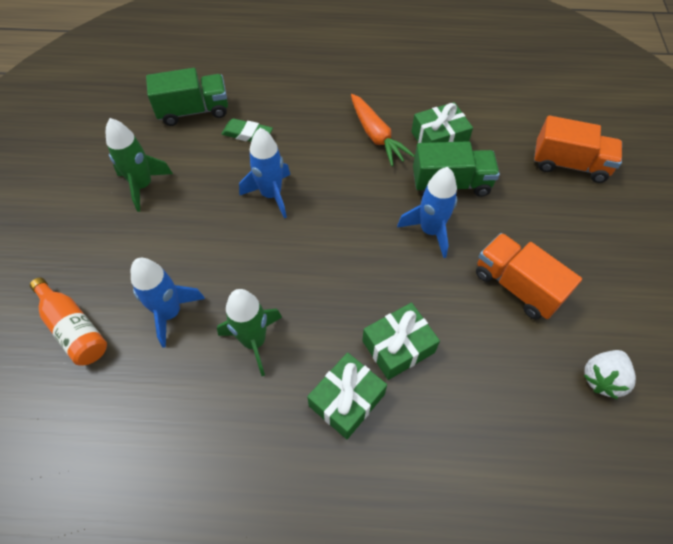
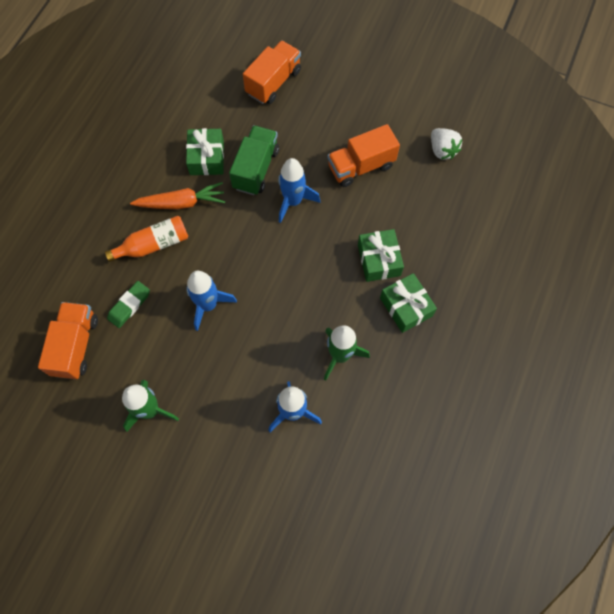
camera: 70 degrees left, 10 degrees up
orange bottle [30,278,107,366] -> orange bottle moved to [105,216,188,262]
green truck [146,68,228,126] -> orange truck [38,302,98,379]

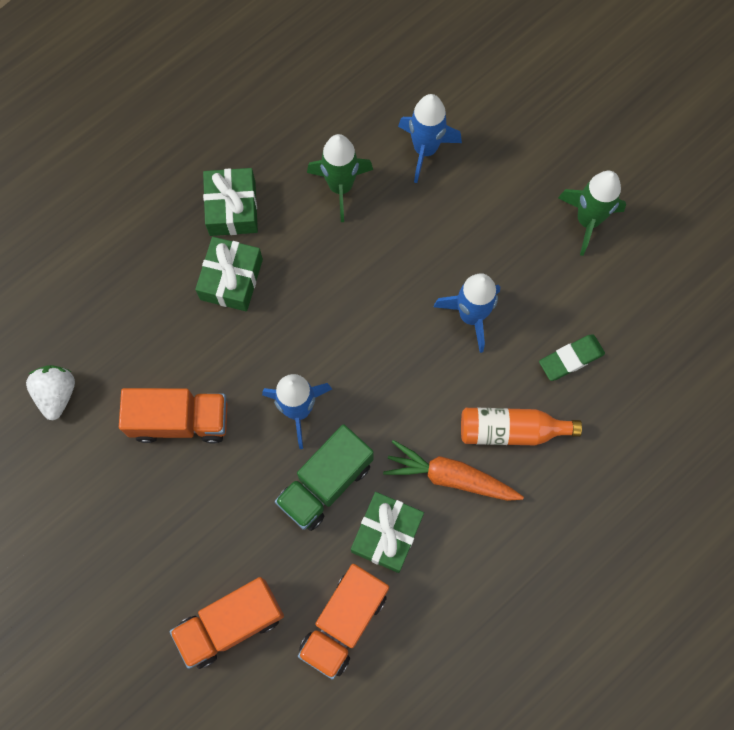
camera: 155 degrees left, 5 degrees up
orange truck [38,302,98,379] -> orange truck moved to [298,564,389,680]

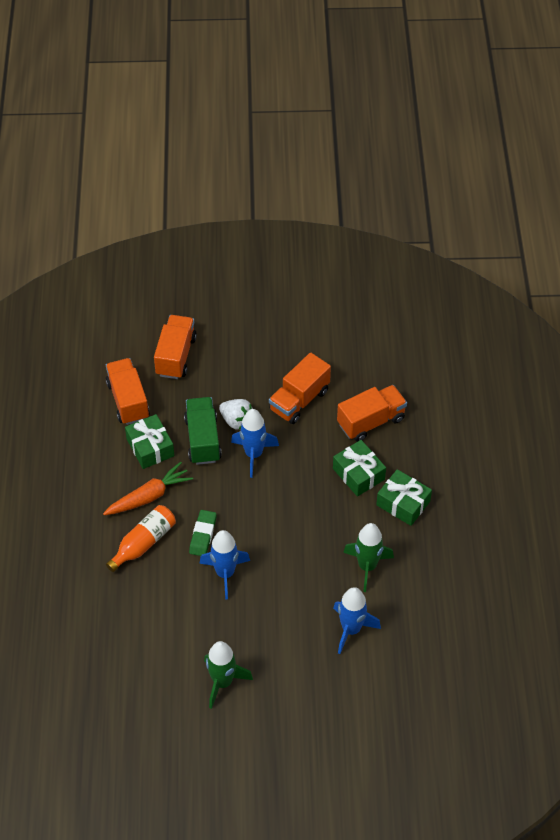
camera: 130 degrees right, 20 degrees down
white strawberry [26,365,75,420] -> white strawberry moved to [219,399,252,429]
green eraser [539,334,605,381] -> green eraser moved to [189,510,217,556]
none -> orange truck [337,385,407,442]

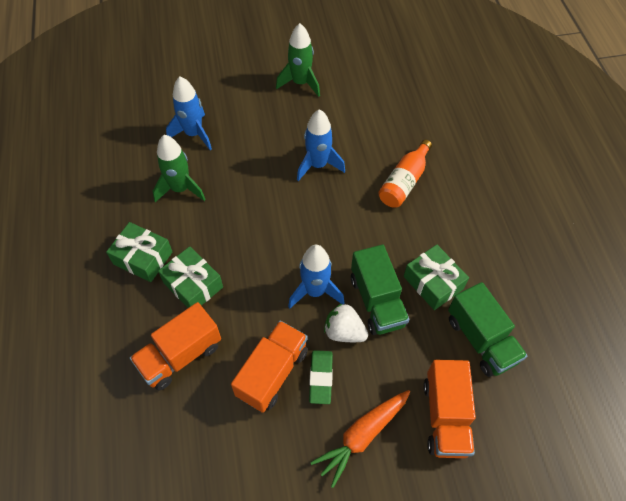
camera: 170 degrees right, 5 degrees up
orange carrot [103,462,193,515] -> orange carrot moved to [310,390,410,488]
orange truck [106,358,150,425] -> green truck [448,282,528,377]
green eraser [189,510,217,556] -> green eraser moved to [309,350,333,404]

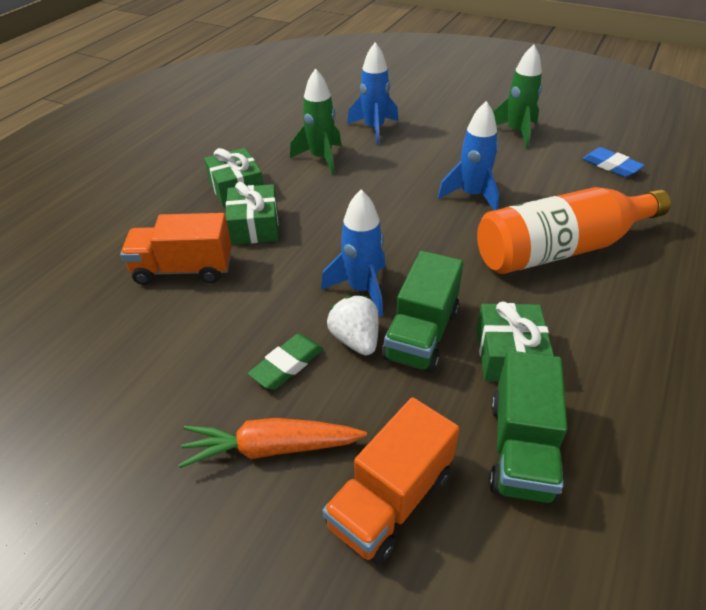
camera: 40 degrees right, 15 degrees down
orange truck [231,320,308,413] -> none
orange bottle [378,140,432,207] -> orange bottle [477,187,671,274], size x1.73
none -> blue eraser [582,147,645,177]

